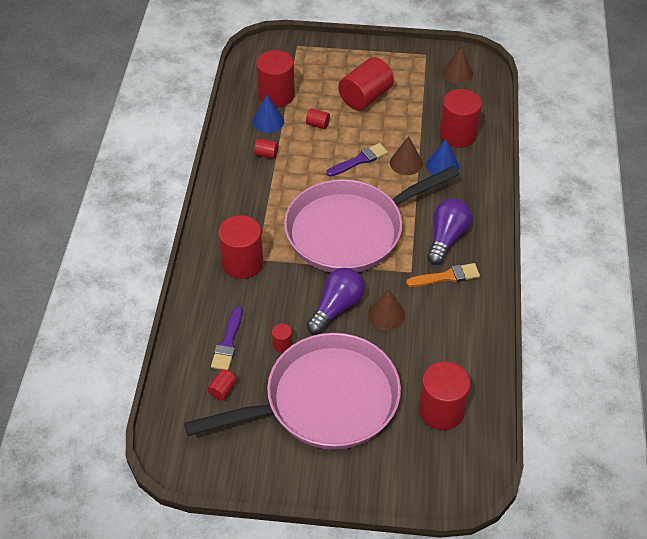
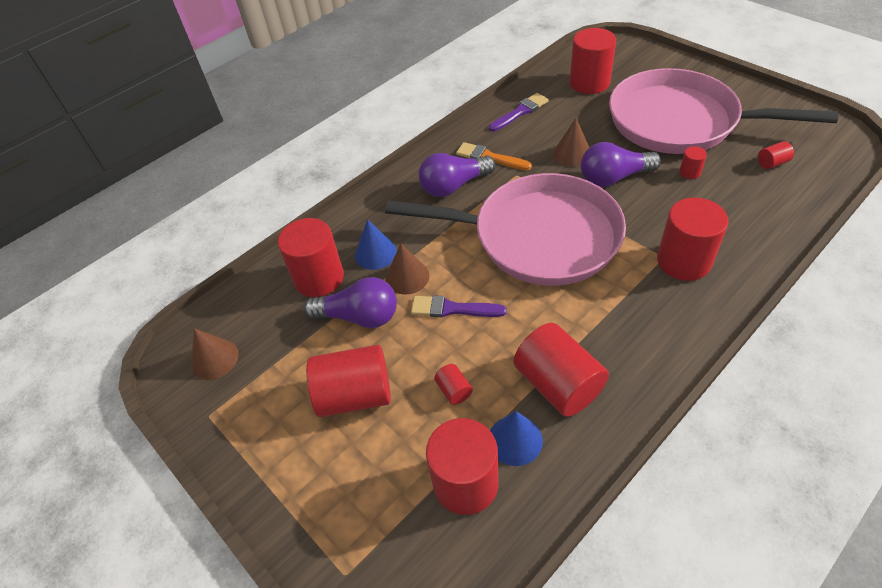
camera: 135 degrees left, 0 degrees up
purple brush [211,306,243,370] -> purple brush moved to [489,93,549,132]
red cylinder [254,139,278,159] -> red cylinder [514,323,609,417], size x2.26
none -> purple light bulb [304,277,397,328]

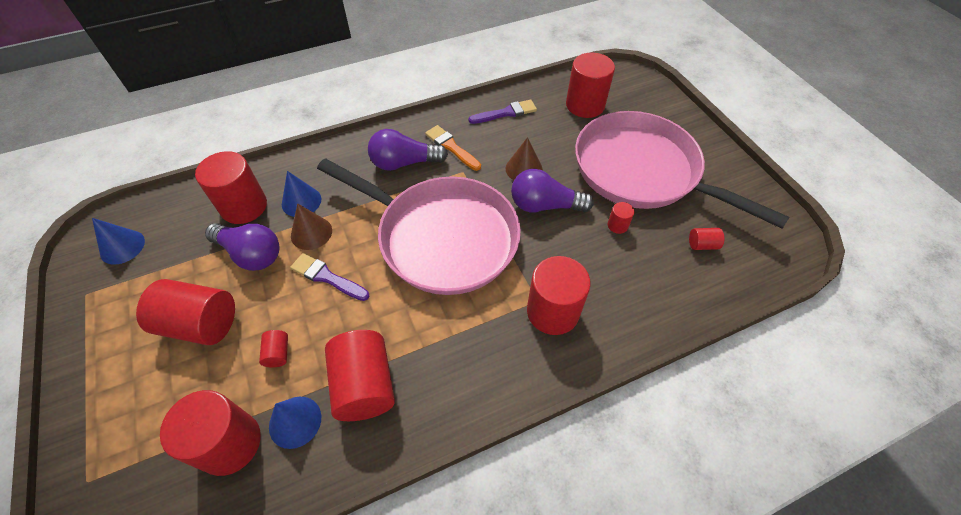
camera: 15 degrees right, 5 degrees up
brown cone [191,328,239,380] -> blue cone [92,218,145,265]

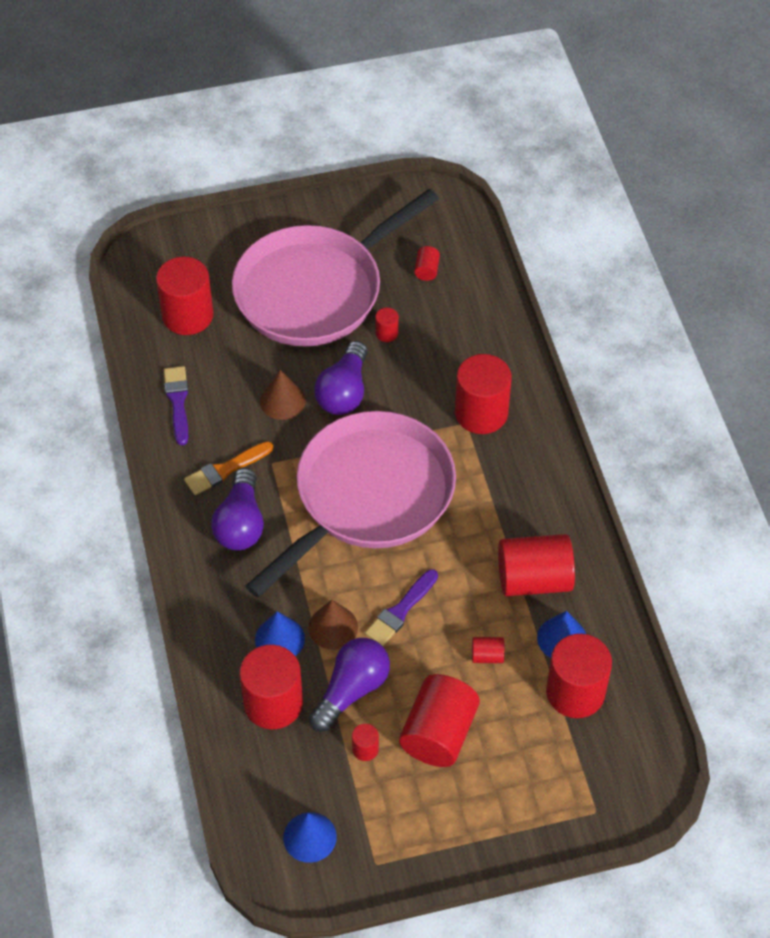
camera: 80 degrees left, 0 degrees up
none -> red cylinder [352,724,379,761]

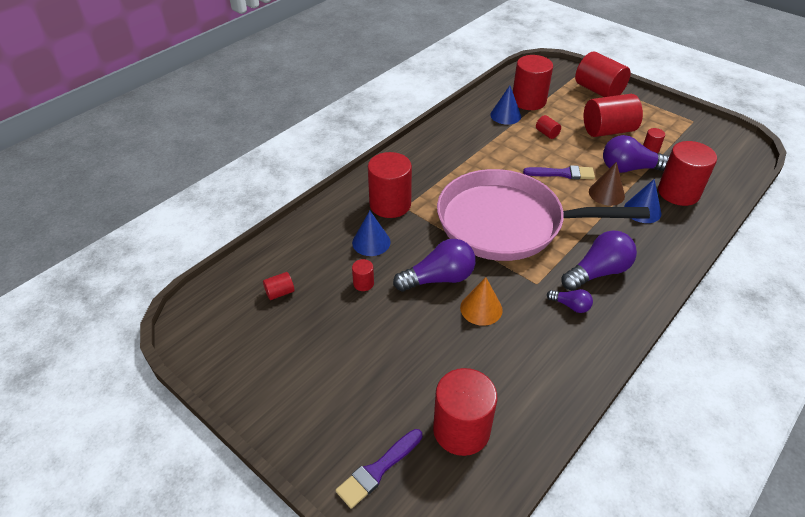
camera: 125 degrees left, 10 degrees down
purple brush [164,366,188,445] -> purple brush moved to [335,429,422,509]
orange brush [184,441,273,495] -> purple light bulb [547,289,593,313]
pink pan [232,189,439,347] -> none
brown cone [260,370,306,420] -> orange cone [460,277,503,326]
blue cone [283,812,337,863] -> blue cone moved to [352,211,391,256]
red cylinder [498,534,575,596] -> red cylinder moved to [575,52,631,97]

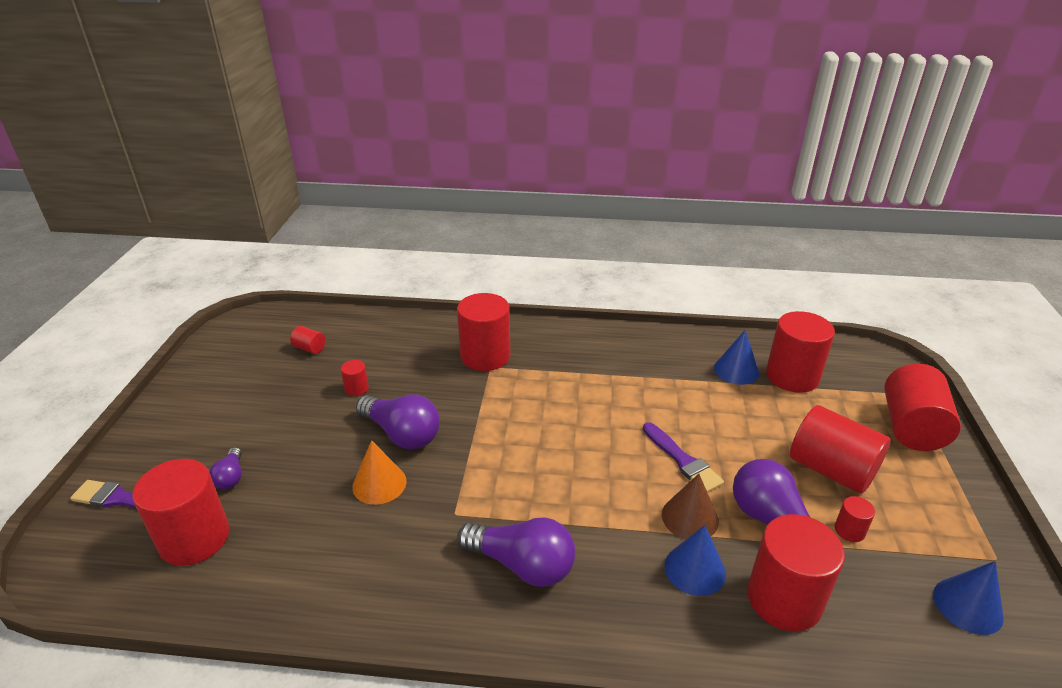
camera: 55 degrees right, 10 degrees down
blue cone [352,211,391,256] -> blue cone moved to [933,561,1004,635]
pink pan [437,169,650,261] -> none
red cylinder [536,115,561,139] -> none
purple light bulb [547,289,593,313] -> purple light bulb moved to [209,447,242,489]

